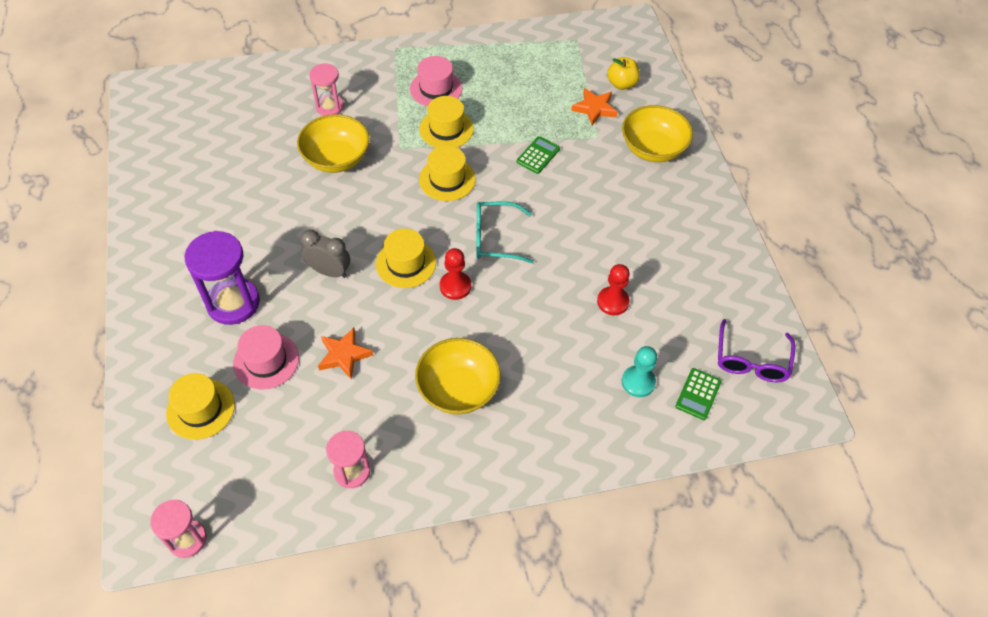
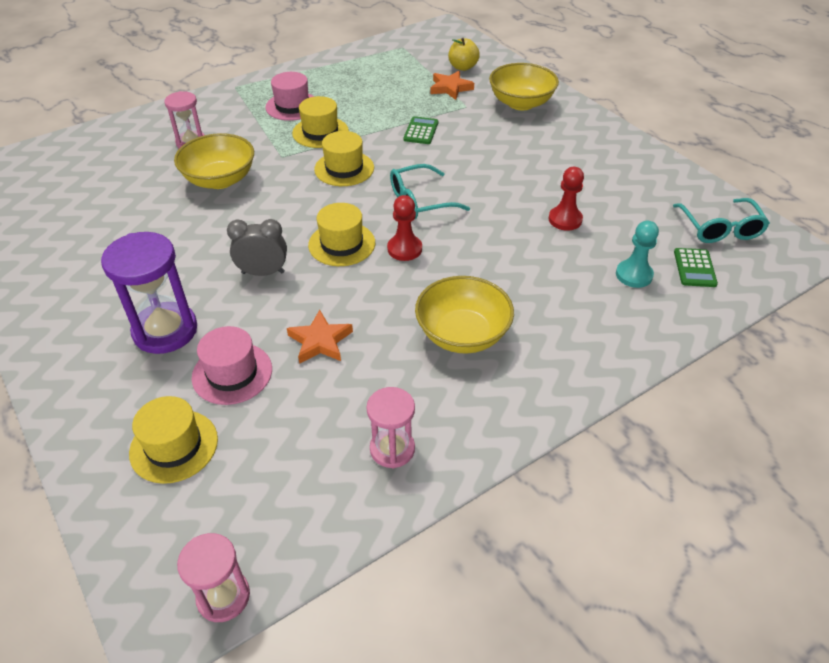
camera: 20 degrees left, 10 degrees down
purple glasses [718,319,795,382] -> turquoise glasses [673,198,770,243]

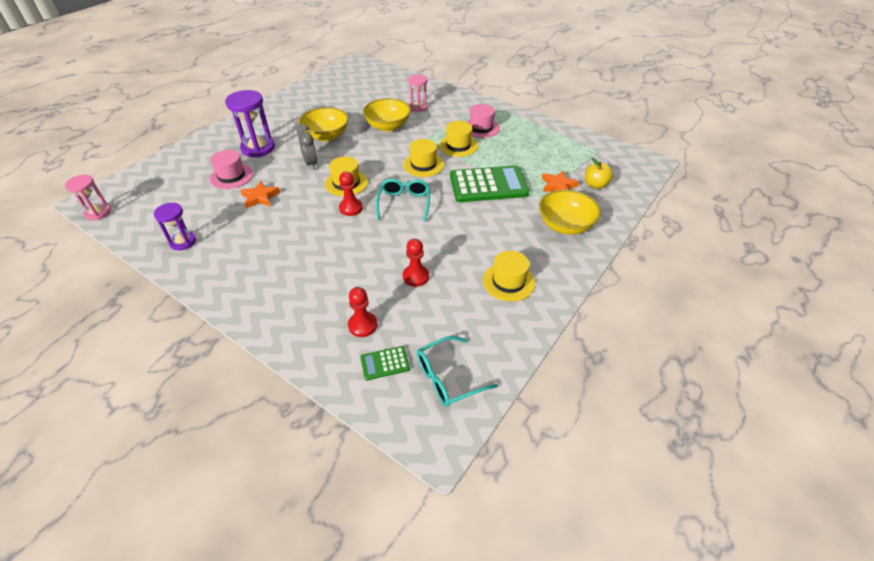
camera: 70 degrees right, 0 degrees up
yellow hat [129,396,218,484] -> yellow hat moved to [483,251,535,302]
pink hourglass [366,387,415,468] -> purple hourglass [154,202,196,250]
turquoise glasses [390,164,470,219] -> turquoise glasses turned 45 degrees clockwise [376,179,430,222]
green calculator [403,116,438,144] -> green calculator [450,165,529,202], size x2.23
yellow bowl [415,276,514,354] -> yellow bowl moved to [299,107,349,142]
turquoise pawn [616,221,659,288] -> red pawn [348,287,377,337]

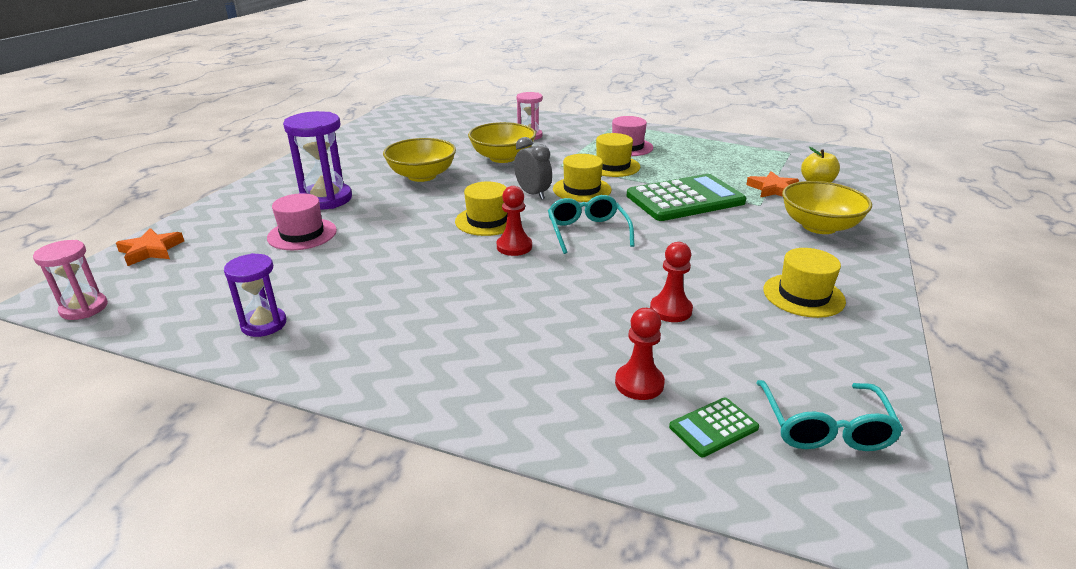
camera: 15 degrees left, 15 degrees down
orange star [240,181,280,208] -> orange star moved to [116,228,184,266]
grey clock [297,124,318,170] -> grey clock moved to [514,137,552,200]
turquoise glasses [417,336,498,407] -> turquoise glasses turned 45 degrees counterclockwise [756,380,903,451]

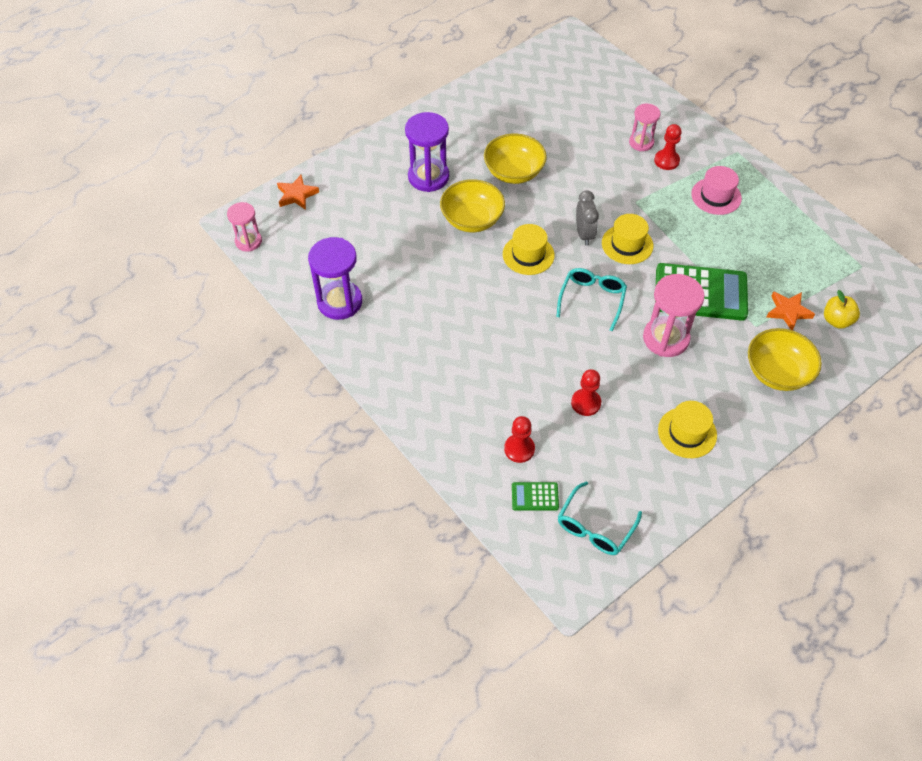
camera: 30 degrees right, 25 degrees up
purple hourglass [224,253,286,337] -> purple hourglass [308,237,362,320], size x1.62
pink hat [267,193,337,250] -> none
yellow bowl [468,122,536,163] -> yellow bowl moved to [440,179,505,232]
red pawn [497,186,532,256] -> red pawn moved to [654,124,682,170]
yellow hat [596,133,640,177] -> none
none -> pink hourglass [643,274,705,357]

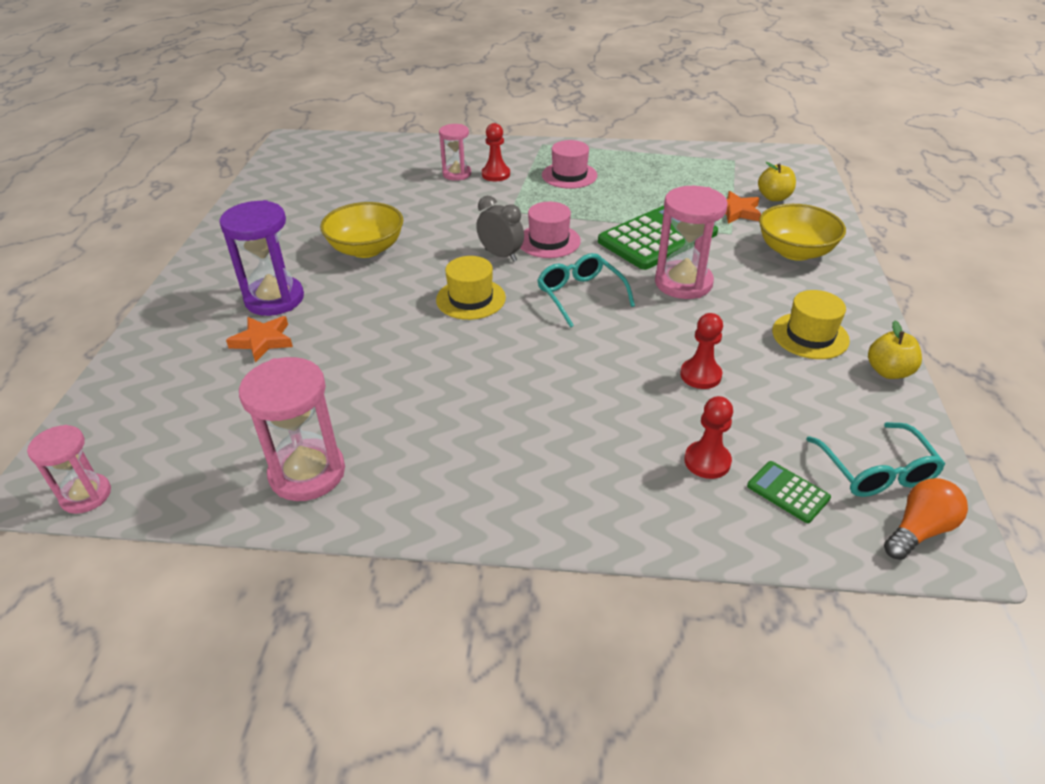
camera: 45 degrees left, 15 degrees down
orange star [277,175,319,210] -> orange star moved to [226,316,293,363]
purple hourglass [308,237,362,320] -> pink hourglass [239,357,345,501]
yellow bowl [440,179,505,232] -> none
green calculator [512,482,559,511] -> green calculator turned 90 degrees clockwise [747,461,831,523]
yellow hat [602,214,653,264] -> pink hat [521,202,581,258]
none -> yellow apple [868,321,922,379]
none -> orange light bulb [884,478,968,560]

